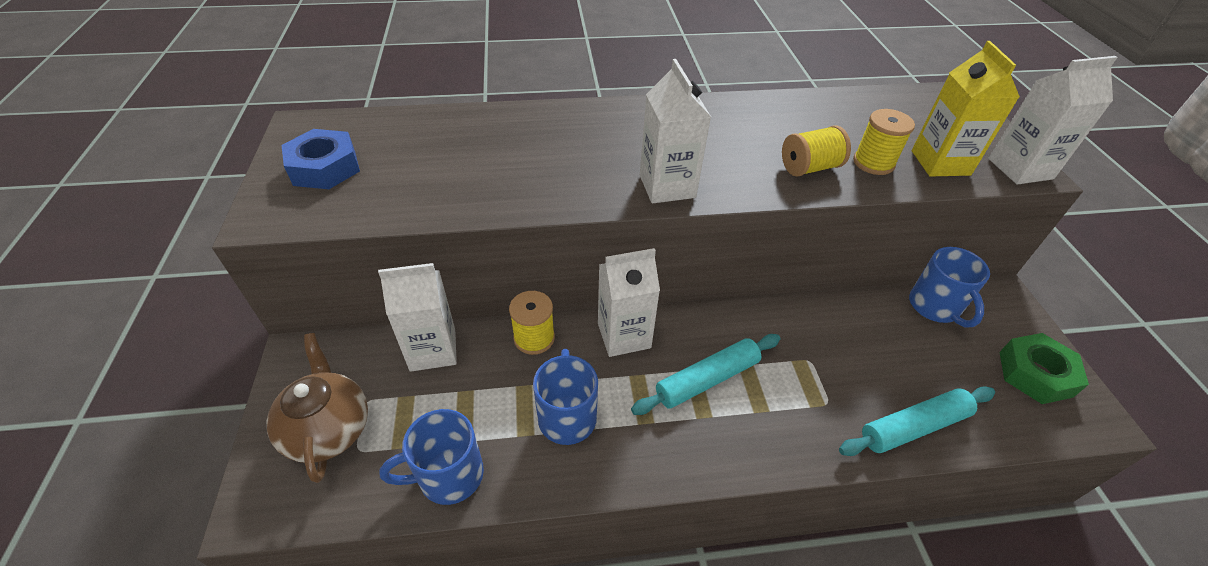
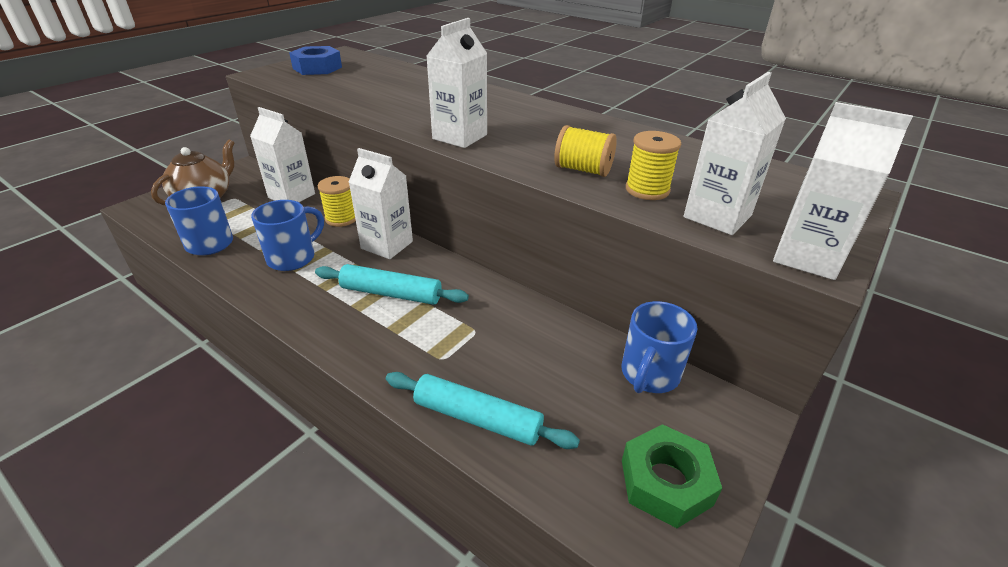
camera: 45 degrees right, 10 degrees down
yellow carton [912,41,1020,177] -> white carton [684,72,786,235]

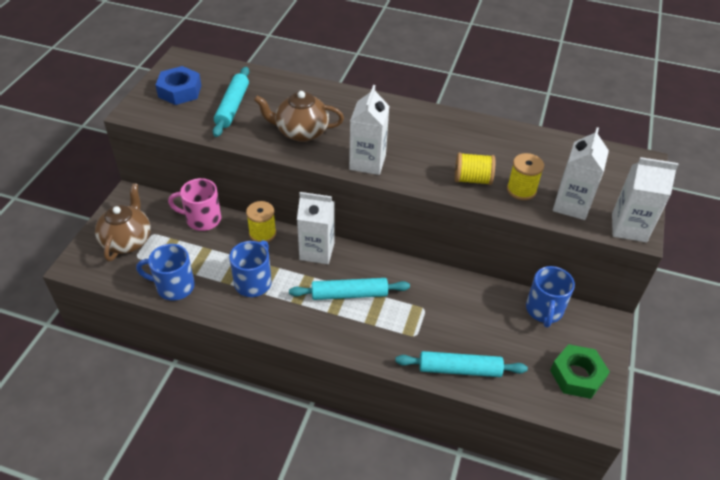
camera: 20 degrees left, 10 degrees up
white carton [250,107,315,202] -> pink mug [168,178,221,231]
none -> turquoise rolling pin [213,67,249,137]
none -> brown teapot [254,91,344,142]

